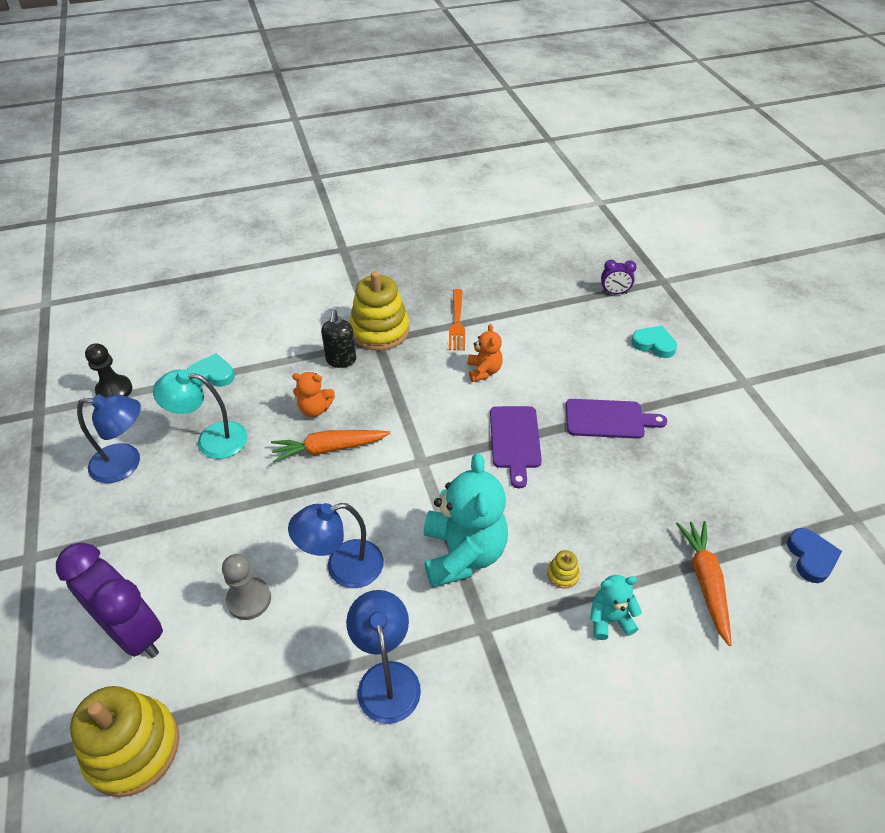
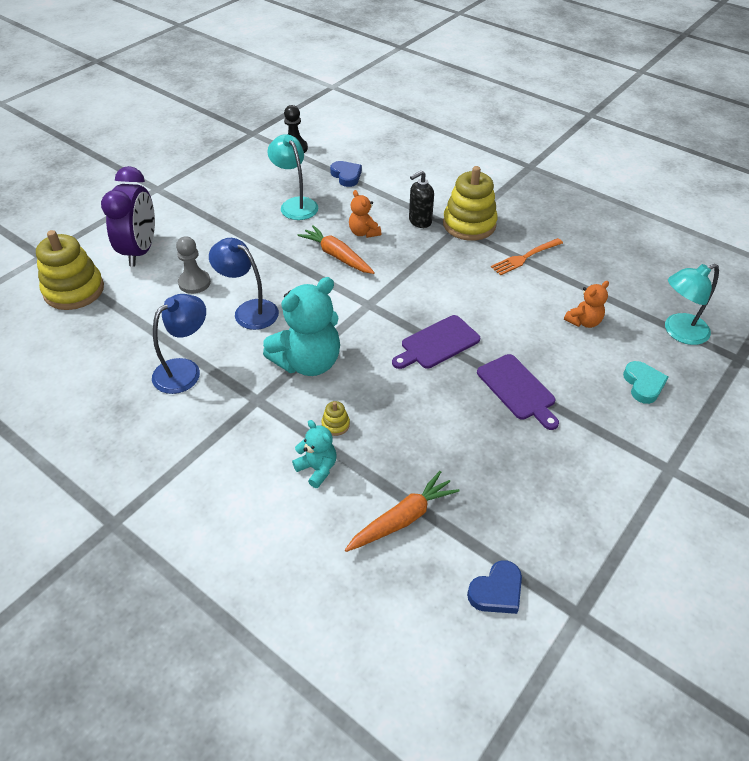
camera: 55 degrees right, 0 degrees up
blue lamp [77,394,141,483] -> none
turquoise heart [187,353,235,387] -> blue heart [330,161,362,187]
orange teddy bear [468,324,503,382] -> orange teddy bear moved to [564,281,609,328]
purple clock [601,260,637,294] -> turquoise lamp [665,264,719,345]

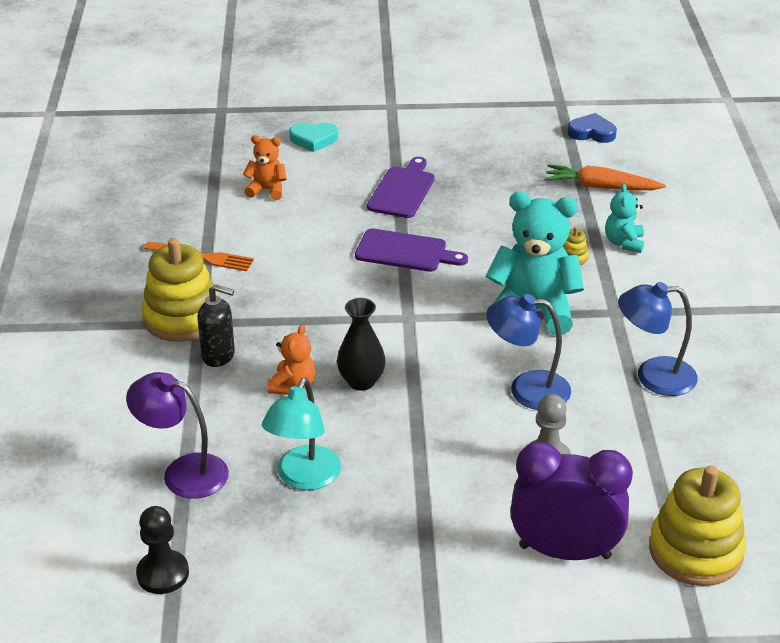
camera: 130 degrees left, 10 degrees down
purple clock [101,166,155,267] -> purple clock turned 45 degrees clockwise [510,442,633,560]
blue lamp [209,238,279,330] -> blue lamp turned 105 degrees clockwise [486,294,571,410]
orange carrot [297,225,375,274] -> black vase [337,298,386,391]
blue heart [330,161,362,187] -> purple lamp [126,372,229,499]
turquoise heart [623,361,668,404] -> turquoise heart turned 135 degrees counterclockwise [289,122,338,152]
turquoise lamp [665,264,719,345] -> none

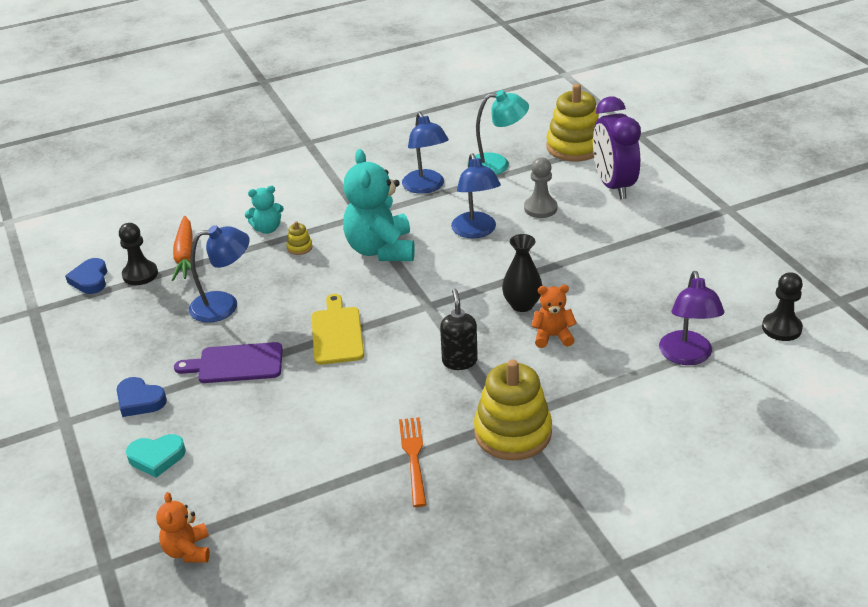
camera: 110 degrees left, 0 degrees up
black soap dispenser [197,284,235,367] -> black soap dispenser moved to [440,289,478,370]
orange teddy bear [243,135,286,200] -> orange teddy bear moved to [156,492,210,563]
turquoise lamp [262,378,341,490] -> turquoise lamp moved to [467,90,529,175]
turquoise heart [289,122,338,152] -> turquoise heart turned 105 degrees clockwise [126,434,186,478]
purple cutting board [355,228,468,272] -> yellow cutting board [311,294,364,365]
none -> blue heart [117,377,167,417]
none -> black pawn [119,223,158,285]
none -> blue lamp [189,225,250,323]

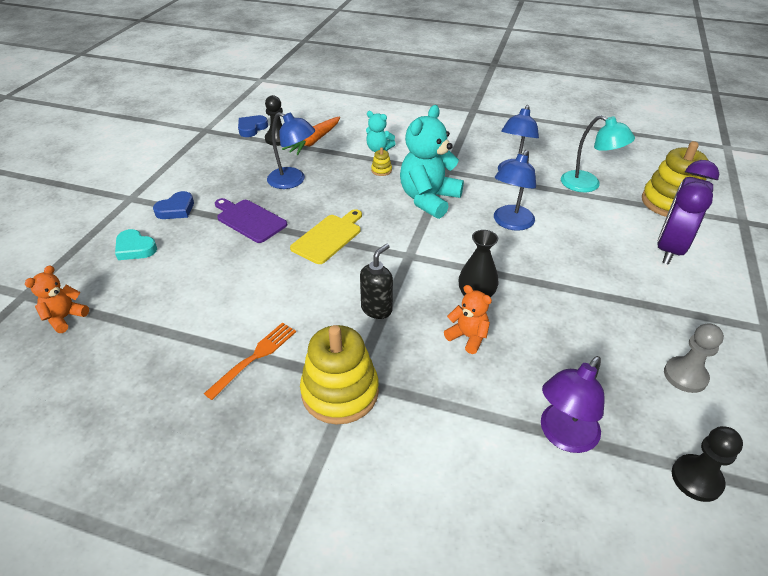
camera: 40 degrees right, 5 degrees up
blue heart [117,377,167,417] -> blue heart turned 120 degrees counterclockwise [153,191,194,219]
grey pawn [524,157,557,218] -> grey pawn moved to [664,323,724,393]

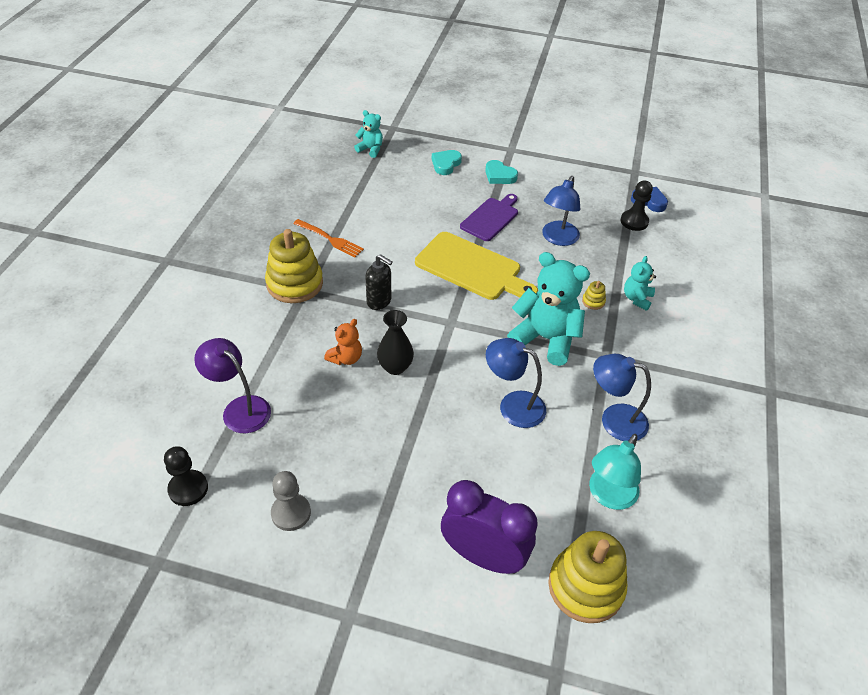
camera: 85 degrees right, 5 degrees up
orange teddy bear [25,265,89,333] -> turquoise teddy bear [354,110,383,158]
blue heart [153,191,194,219] -> turquoise heart [485,160,518,184]
orange carrot [282,117,340,155] -> none
yellow cutting board [290,209,362,264] -> yellow cutting board [415,232,538,300], size x1.53

